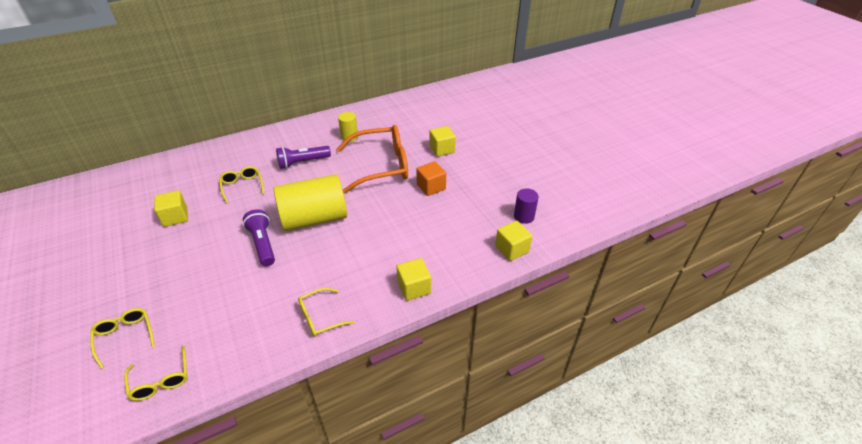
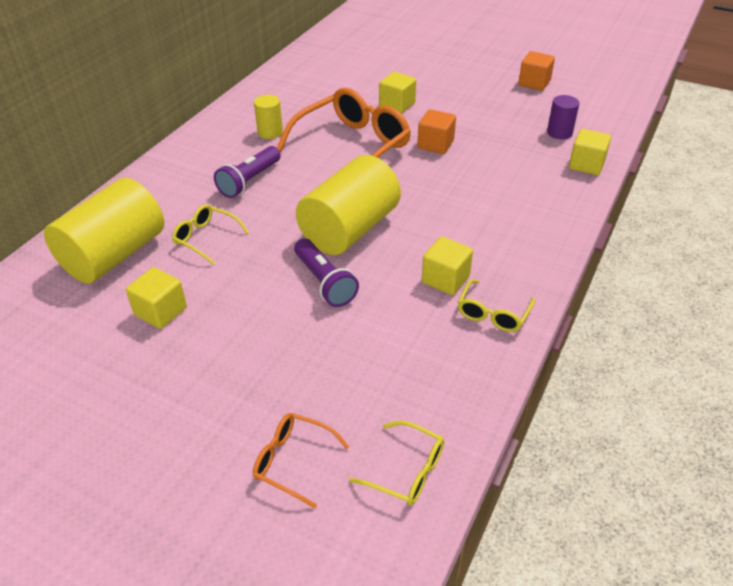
camera: 35 degrees left, 0 degrees up
yellow glasses [90,308,155,369] -> orange glasses [253,413,349,508]
purple flashlight [243,209,275,266] -> purple flashlight turned 150 degrees counterclockwise [294,238,359,307]
yellow cube [396,258,431,301] -> yellow cube moved to [422,237,473,295]
none -> yellow cylinder [44,178,164,284]
none -> orange cube [518,51,555,91]

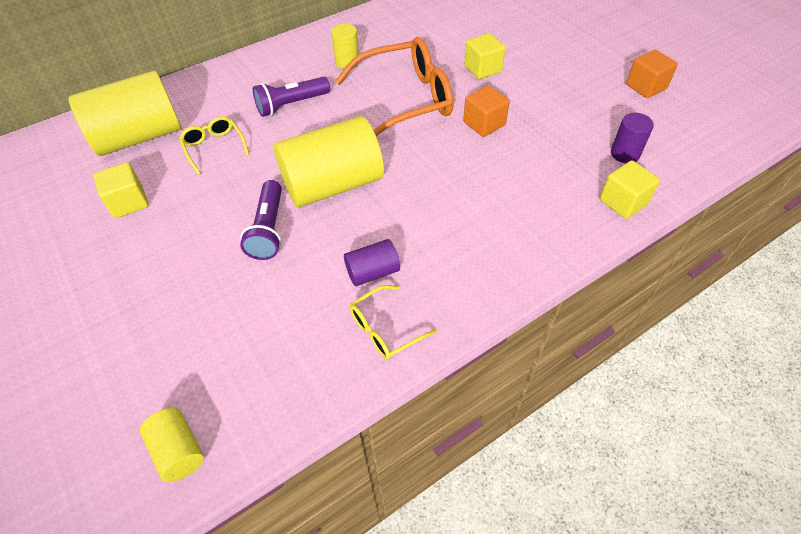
camera: 30 degrees right, 10 degrees up
orange glasses [253,413,349,508] -> none
yellow glasses [349,421,444,505] -> yellow cylinder [140,408,204,482]
yellow cube [422,237,473,295] -> purple cylinder [344,239,400,286]

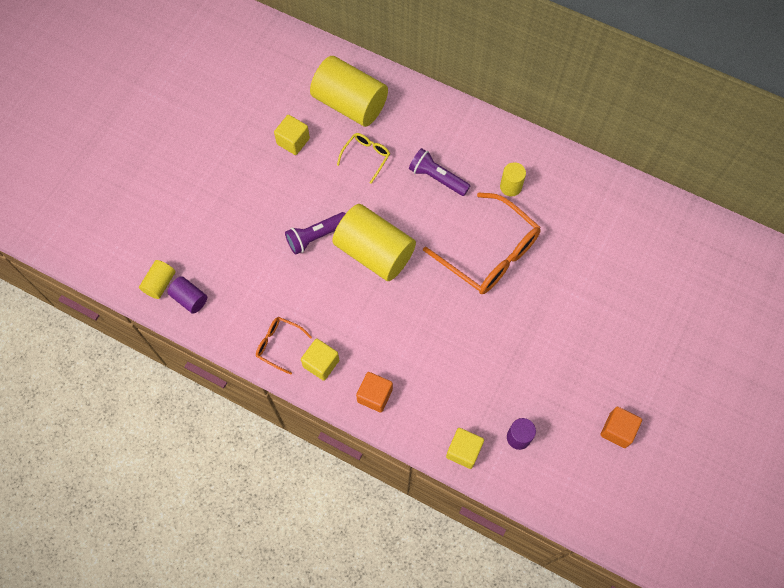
camera: 60 degrees right, 15 degrees up
purple cylinder [344,239,400,286] -> purple cylinder moved to [168,276,207,314]
yellow glasses [350,285,437,360] -> orange glasses [256,317,312,375]
orange cube [463,85,510,137] -> orange cube moved to [356,372,393,413]
yellow cube [464,33,506,79] -> yellow cube moved to [301,339,339,381]

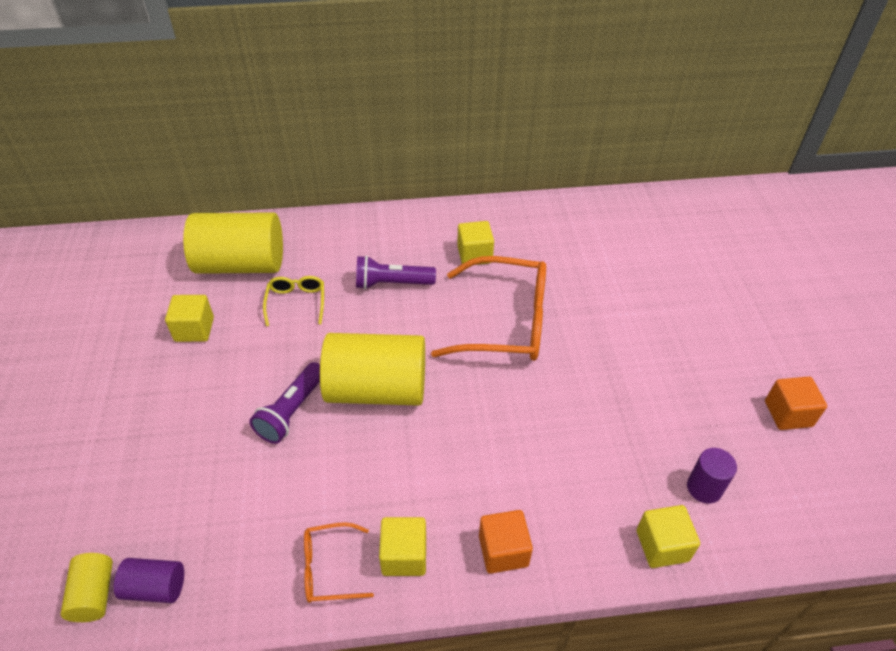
camera: 35 degrees left, 20 degrees down
yellow cylinder [500,162,526,196] -> yellow cube [457,221,494,265]

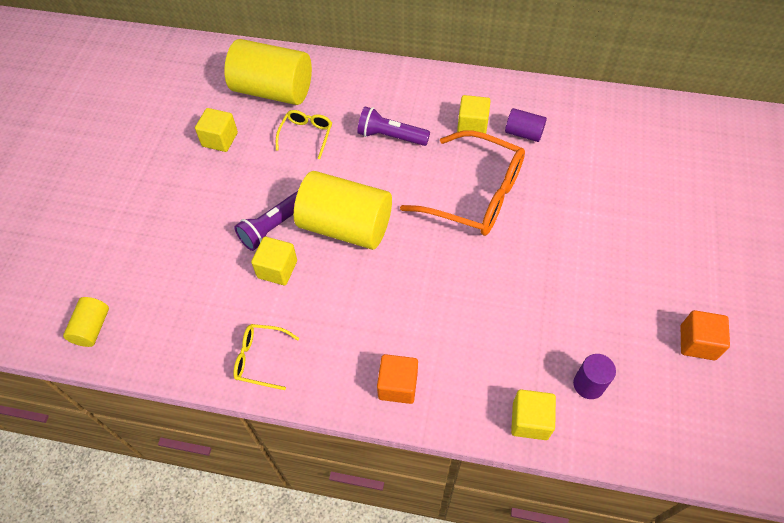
camera: 20 degrees right, 10 degrees up
purple cylinder [114,558,184,603] -> purple cylinder moved to [505,108,547,142]
orange glasses [304,522,374,603] -> yellow glasses [233,324,299,390]
yellow cube [379,517,426,576] -> yellow cube moved to [251,237,297,285]

